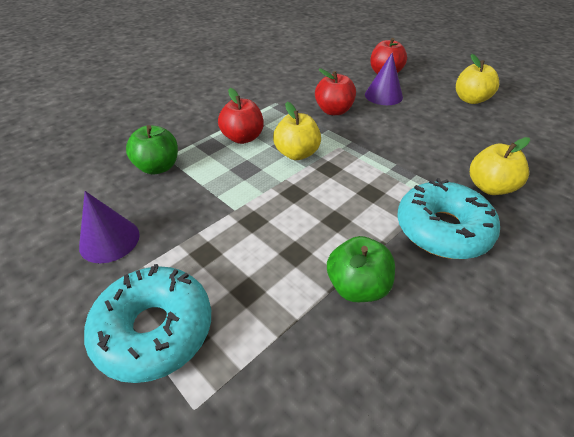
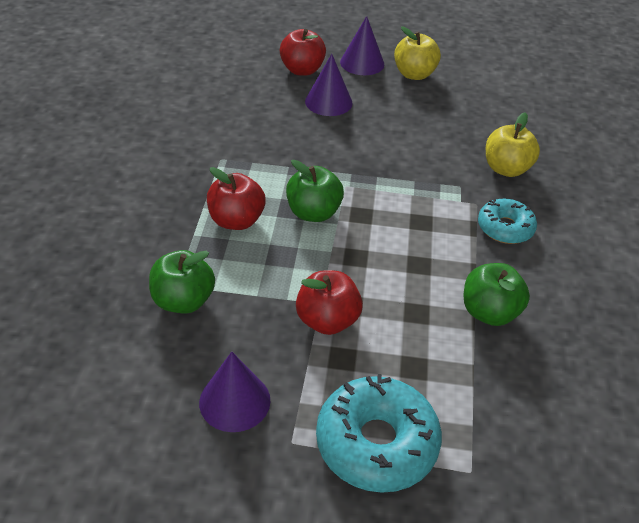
camera: 40 degrees left, 0 degrees up
yellow apple [273,102,321,160] -> green apple [286,160,344,222]
red apple [315,68,356,115] -> red apple moved to [296,270,363,335]
turquoise donut [397,178,500,259] -> turquoise donut [478,199,537,244], size x0.61
none -> purple cone [340,16,384,75]

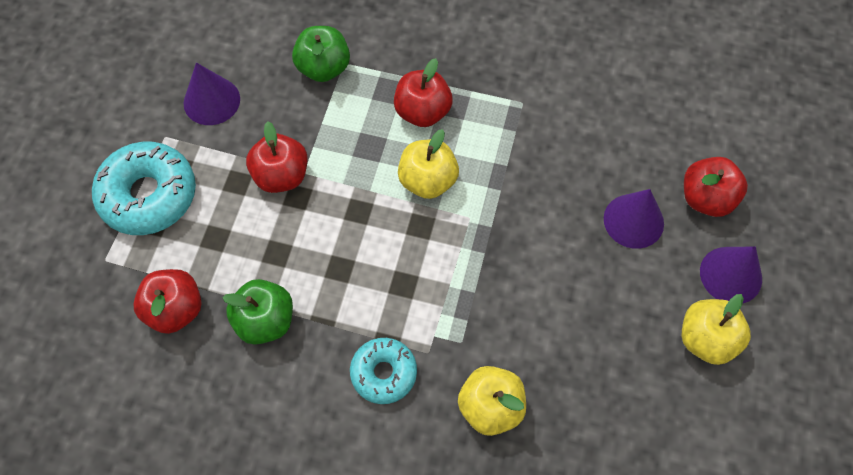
camera: 100 degrees right, 20 degrees up
green apple [286,160,344,222] -> yellow apple [398,129,459,199]
none -> red apple [133,269,201,334]

